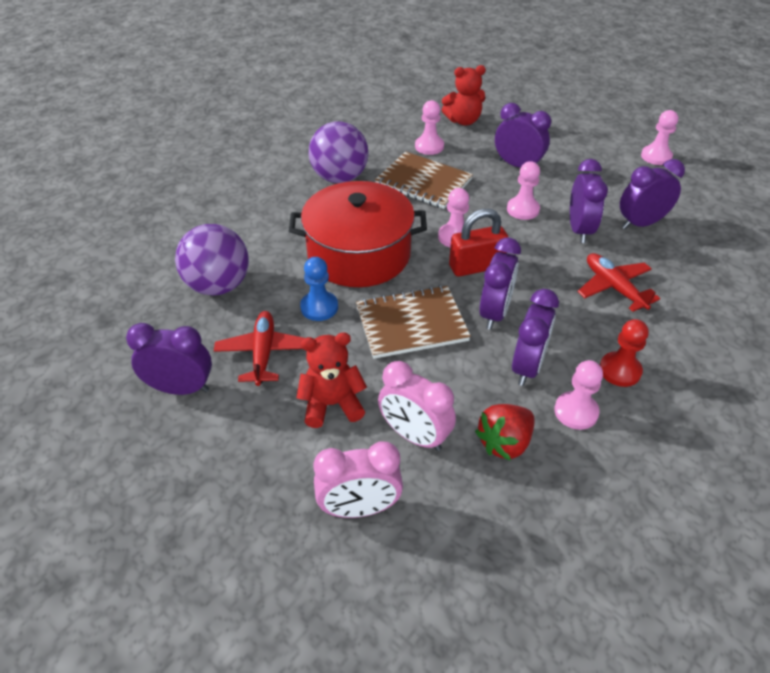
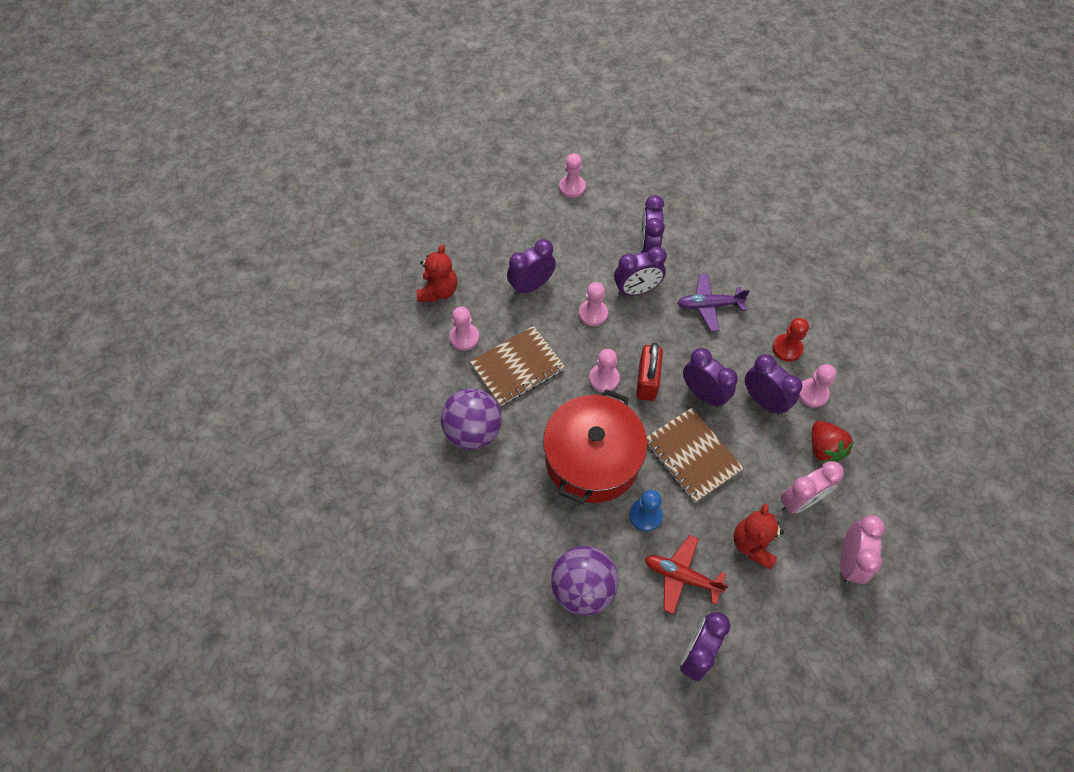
camera: 65 degrees left, 15 degrees up
brown notebook [356,285,471,359] -> brown notebook turned 45 degrees counterclockwise [647,408,744,503]
purple clock [570,159,608,243] -> purple clock turned 135 degrees clockwise [614,246,667,296]
red plane [577,253,660,312] -> purple plane [677,273,750,332]

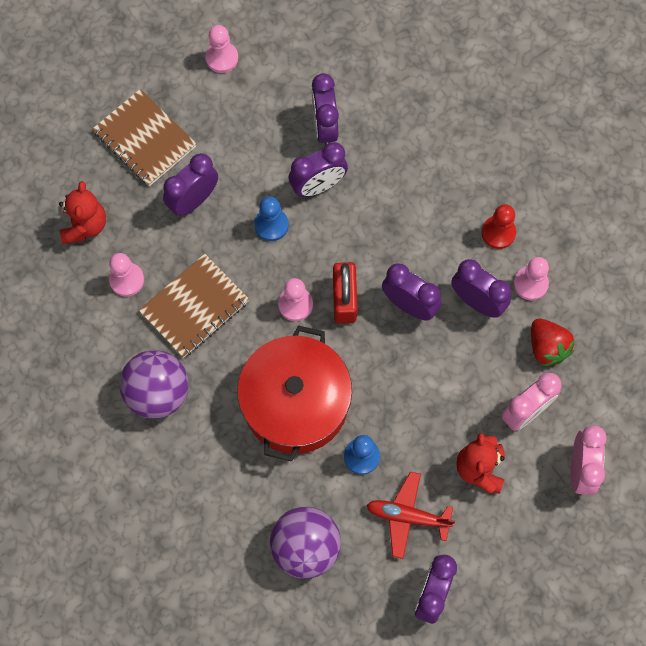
camera: 10 degrees left, 10 degrees up
pink pawn [579,282,608,326] -> blue pawn [254,196,289,241]
brown notebook [647,408,744,503] -> brown notebook moved to [92,89,197,186]
purple plane [677,273,750,332] -> none

